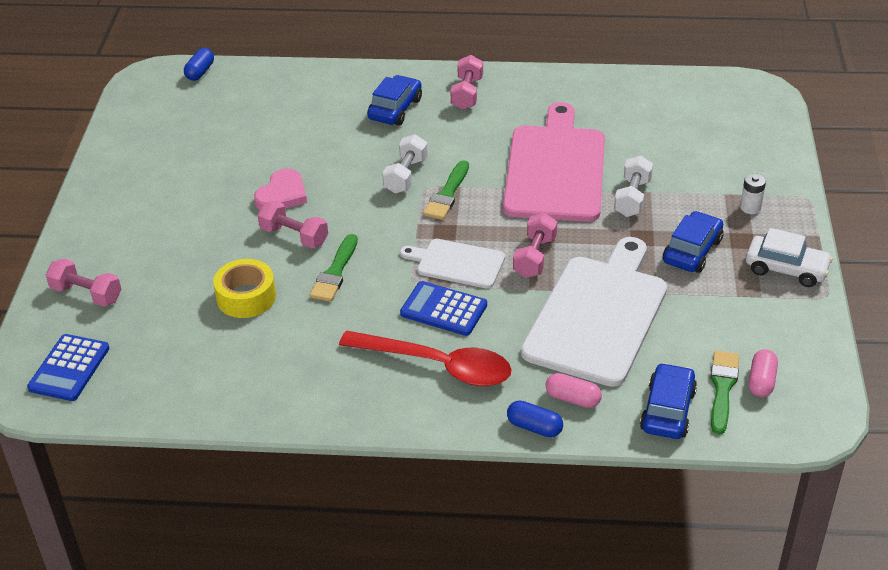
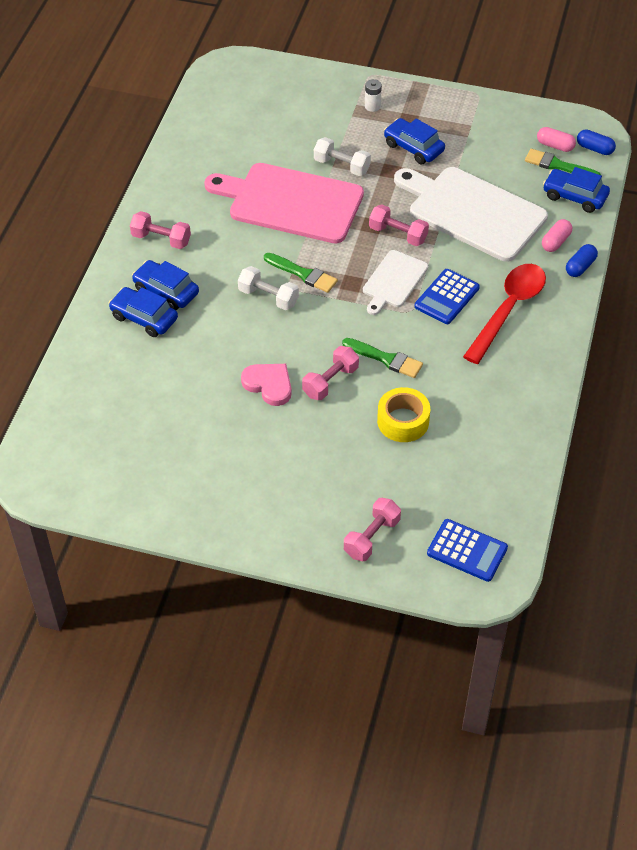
camera: 80 degrees left, 10 degrees up
blue capsule [184,48,214,81] -> blue capsule moved to [577,129,616,155]
white car [746,228,833,287] -> none
none -> blue car [109,287,178,337]

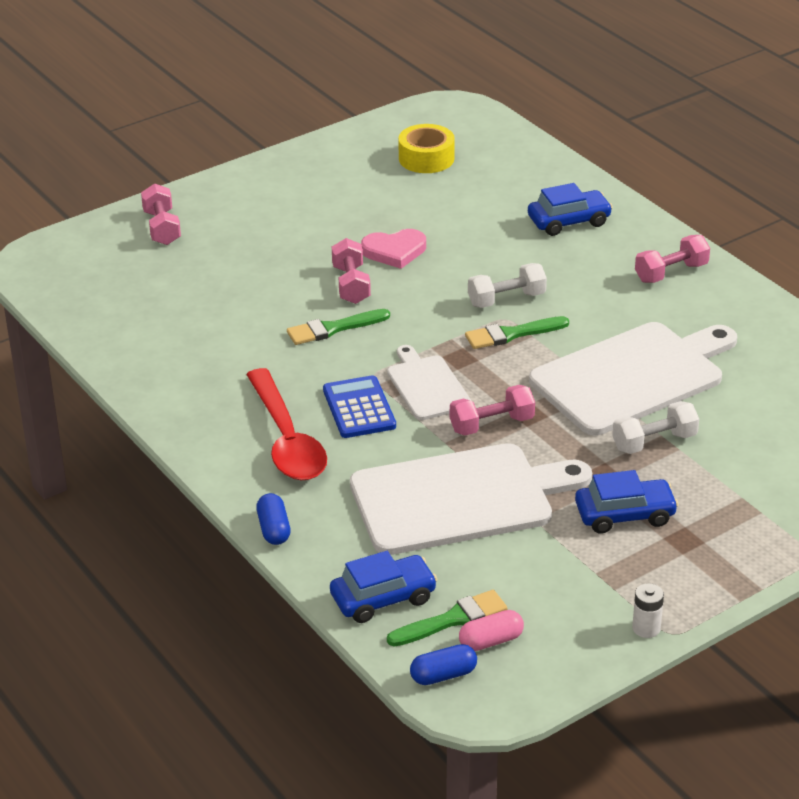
camera: 130 degrees right, 15 degrees down
blue car [132,260,199,310] -> none
pink cutting board [204,163,364,243] -> white cutting board [529,322,737,435]
white battery [365,79,382,112] -> white battery moved to [632,583,664,638]
yellow tape [377,387,430,442] -> yellow tape moved to [399,124,455,173]
blue calculator [427,519,508,582] -> none
pink capsule [542,219,572,252] -> none

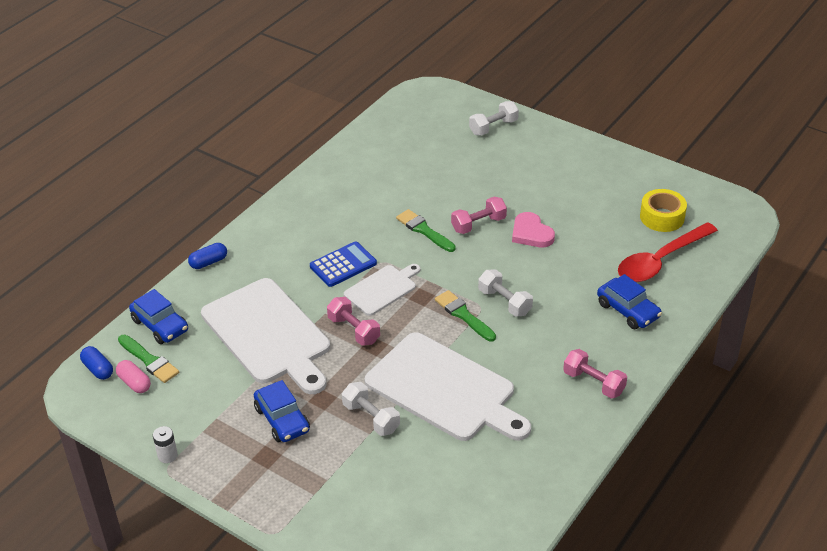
camera: 70 degrees right, 5 degrees up
pink dumbbell [141,183,181,245] -> white dumbbell [469,101,519,136]
red spoon [246,368,327,480] -> red spoon moved to [618,222,718,282]

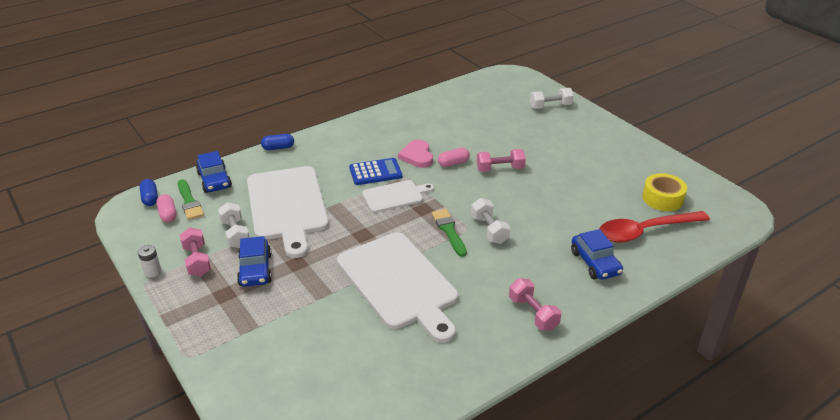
camera: 20 degrees right, 5 degrees down
pink dumbbell [327,297,380,346] -> pink dumbbell moved to [180,227,211,277]
white dumbbell [342,382,400,436] -> white dumbbell moved to [218,202,250,248]
green brush [396,209,456,252] -> pink capsule [438,148,470,167]
pink heart [512,212,555,247] -> pink heart moved to [398,140,433,168]

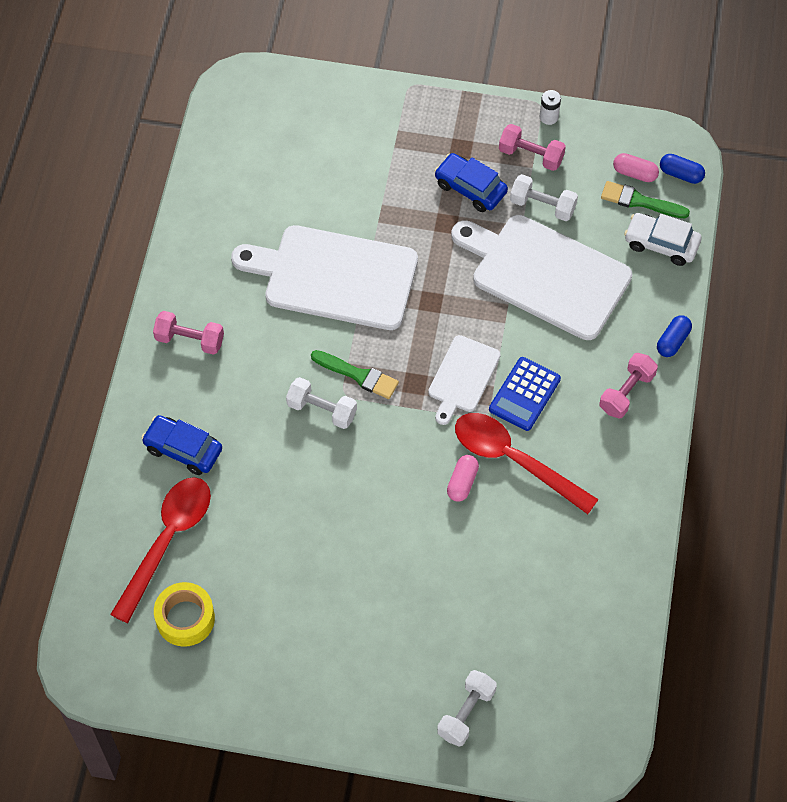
camera: 135 degrees right, 25 degrees up
blue car [196,151,232,193] -> white car [624,213,702,266]
pink heart [398,140,433,168] -> red spoon [455,413,599,514]
pink dumbbell [477,149,526,172] -> pink dumbbell moved to [600,353,658,419]

